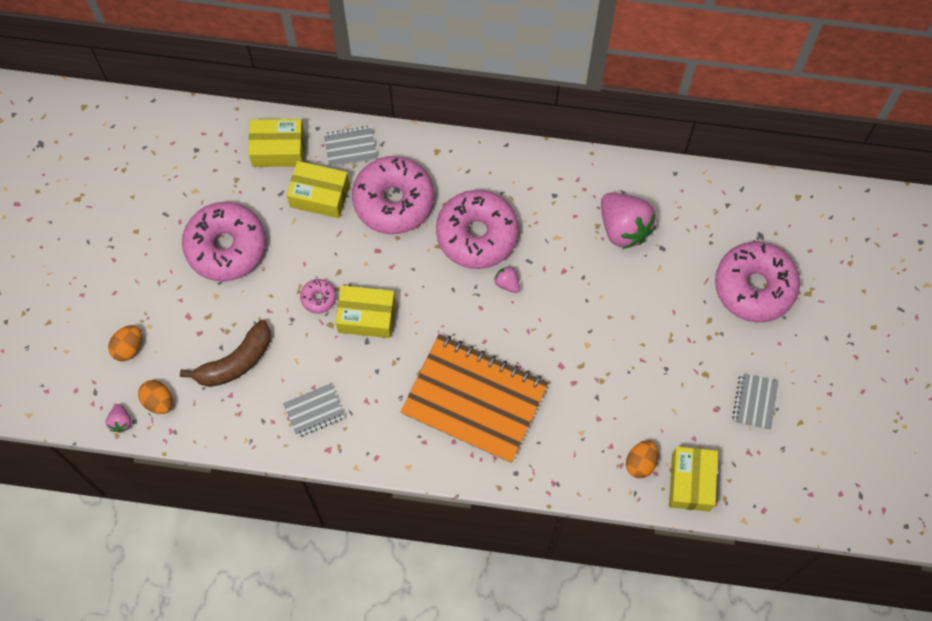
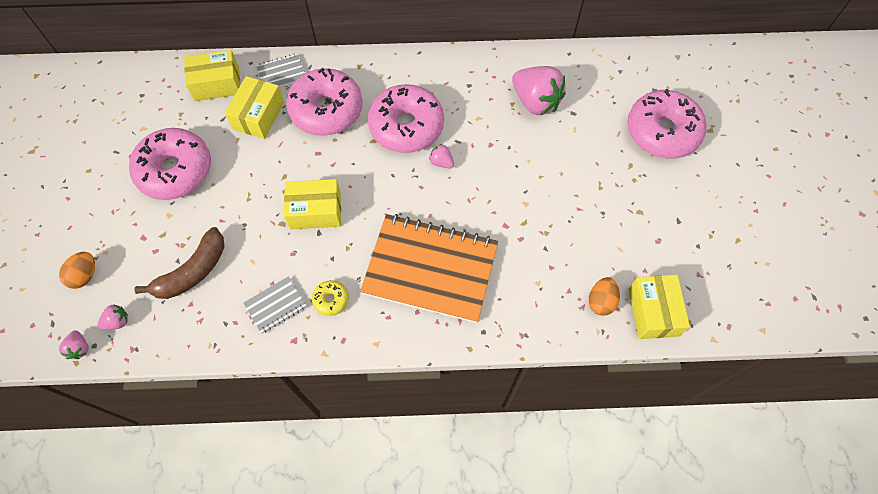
camera: 10 degrees left, 5 degrees down
orange egg [138,380,173,414] -> pink strawberry [97,304,128,330]
yellow box [287,161,349,218] -> yellow box turned 75 degrees counterclockwise [225,76,284,139]
pink donut [300,279,336,314] -> none
grey notebook [732,373,779,430] -> none
none -> yellow donut [312,280,349,316]

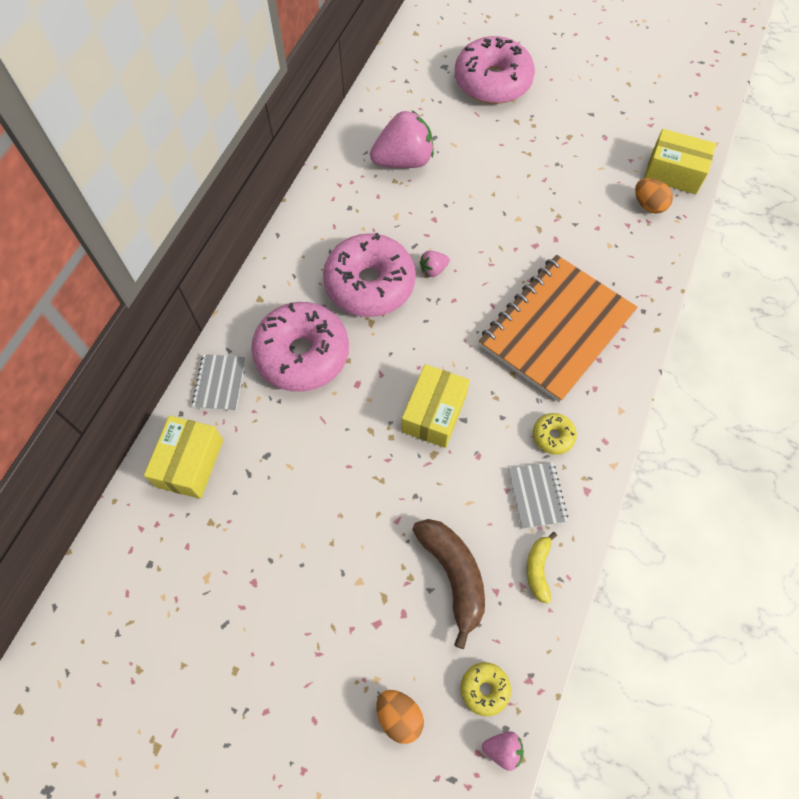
camera: 65 degrees left, 0 degrees up
pink strawberry [97,304,128,330] -> yellow donut [461,662,511,716]
pink donut [129,128,211,200] -> none
yellow box [225,76,284,139] -> none
none -> yellow banana [526,532,557,604]

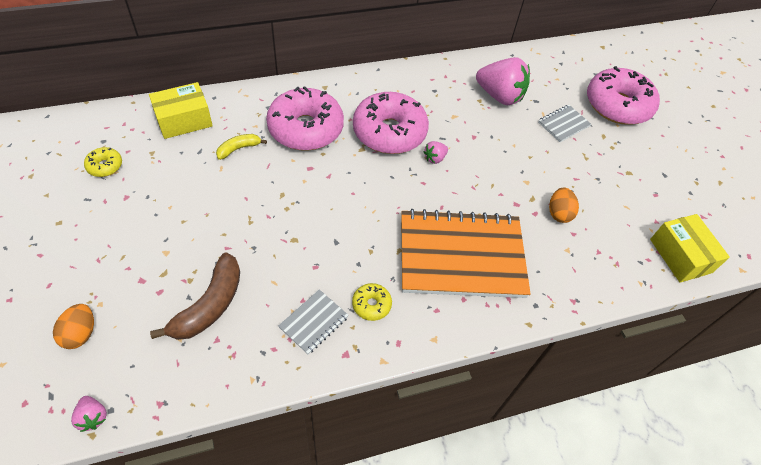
camera: 45 degrees right, 10 degrees down
grey notebook [192,354,246,411] -> grey notebook moved to [538,105,591,142]
yellow box [402,364,470,448] -> none
pink strawberry [420,251,450,277] -> pink strawberry turned 60 degrees counterclockwise [424,141,448,164]
yellow donut [461,662,511,716] -> yellow donut moved to [84,147,122,177]
yellow banana [526,532,557,604] -> yellow banana moved to [216,134,267,160]
orange egg [635,178,673,214] -> orange egg moved to [549,188,579,223]

